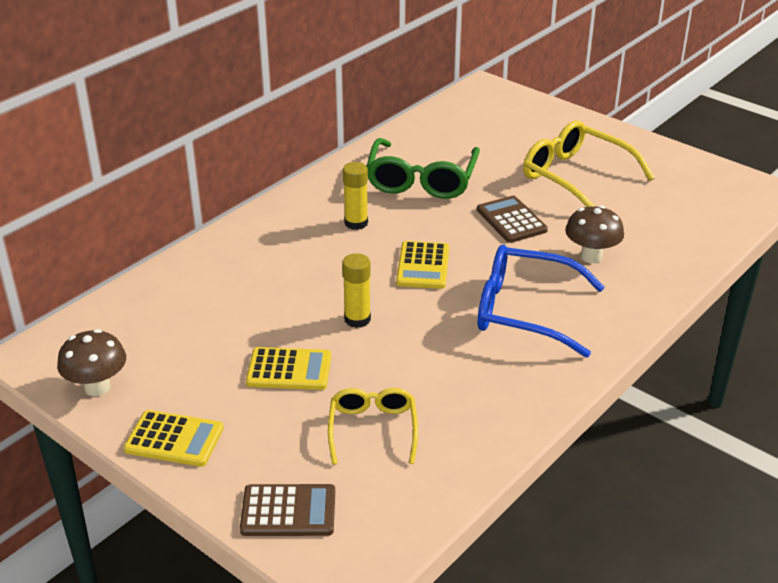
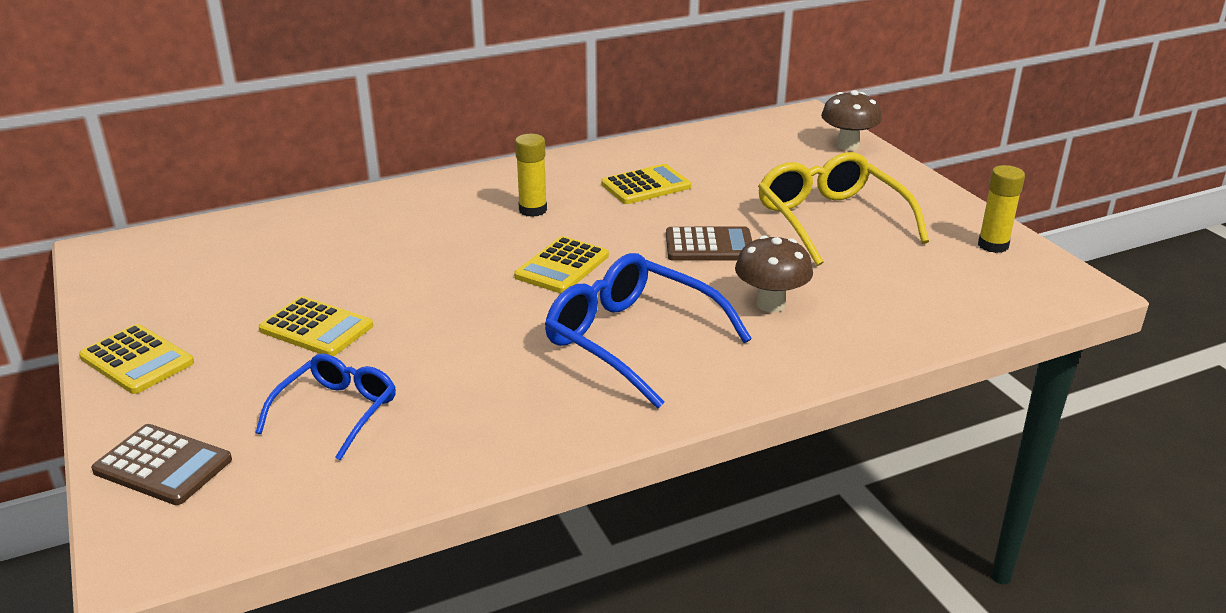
camera: 25 degrees right, 5 degrees down
brown mushroom [57,329,126,396] -> brown mushroom moved to [821,90,882,151]
yellow glasses [328,388,418,465] -> blue glasses [256,354,396,461]
yellow glue stick [342,253,371,328] -> yellow glue stick moved to [978,165,1025,253]
green glasses [367,138,480,199] -> yellow calculator [601,164,691,204]
brown calculator [477,196,548,243] -> brown calculator turned 90 degrees clockwise [666,226,752,261]

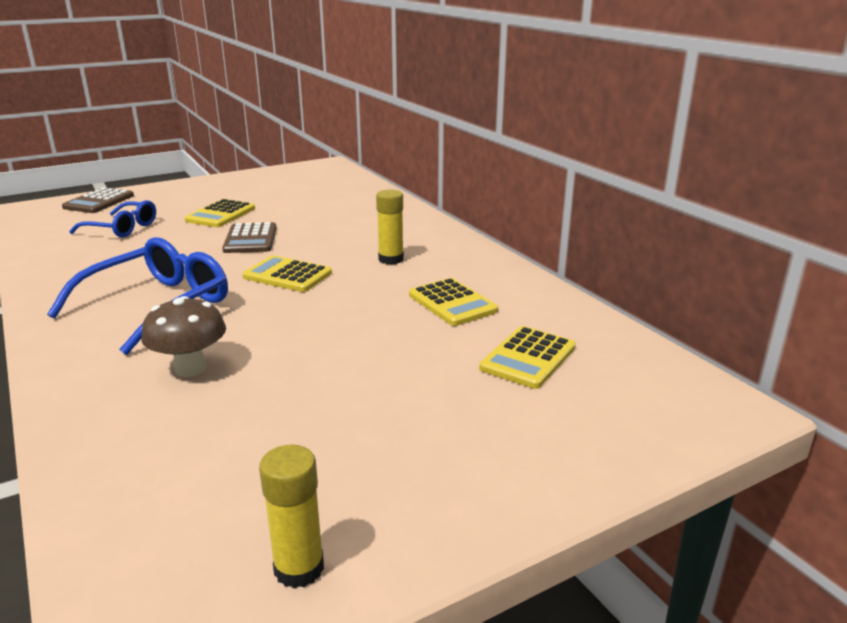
camera: 85 degrees right, 5 degrees down
yellow calculator [79,324,194,394] -> yellow calculator moved to [479,326,576,389]
brown calculator [666,226,752,261] -> brown calculator moved to [222,222,277,253]
yellow glasses [758,152,929,266] -> none
brown mushroom [821,90,882,151] -> none

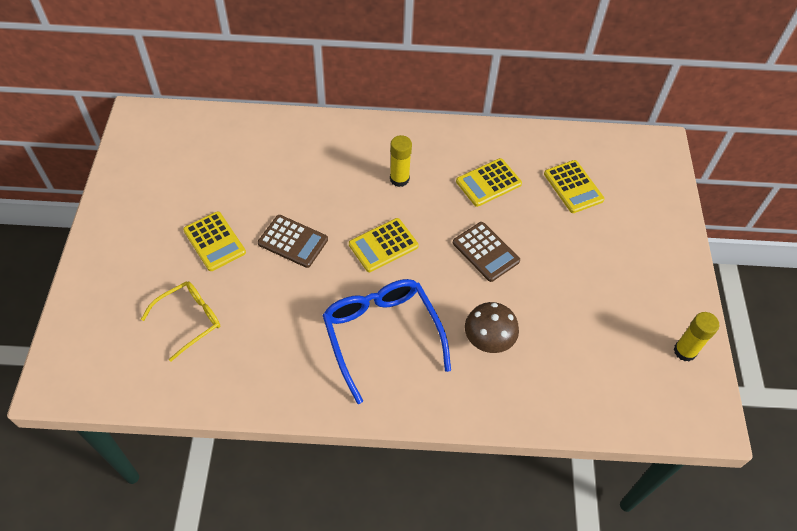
camera: 60 degrees left, 30 degrees up
brown calculator [62,187,134,213] -> brown calculator moved to [453,222,520,282]
blue glasses [69,200,156,237] -> yellow glasses [141,281,220,362]
yellow calculator [409,278,498,326] -> yellow calculator turned 150 degrees clockwise [456,158,522,207]

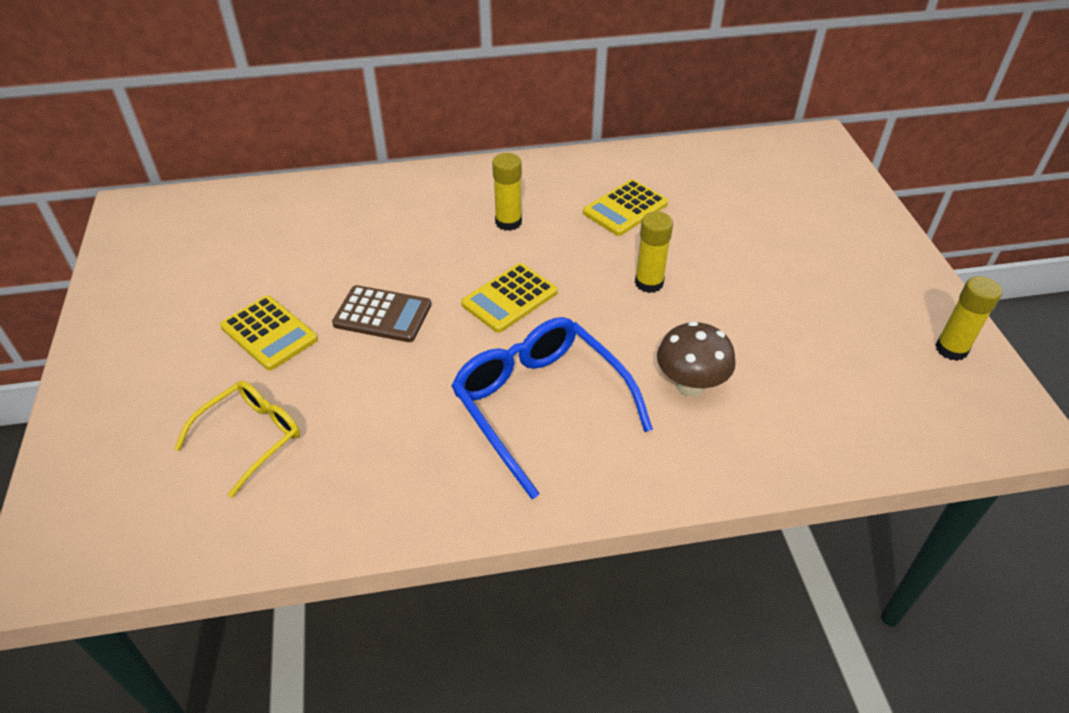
camera: 10 degrees left, 10 degrees down
brown calculator [453,222,520,282] -> yellow glue stick [635,212,673,293]
yellow calculator [544,160,605,213] -> none

